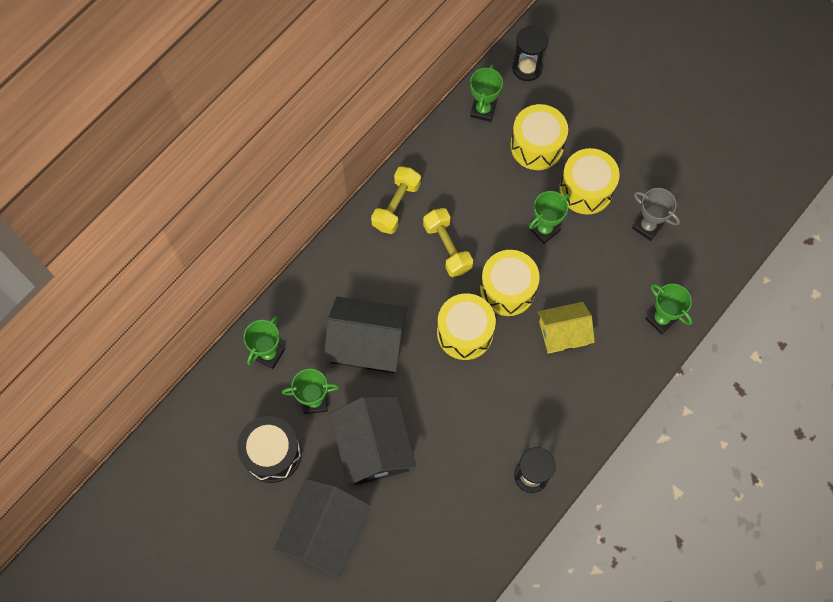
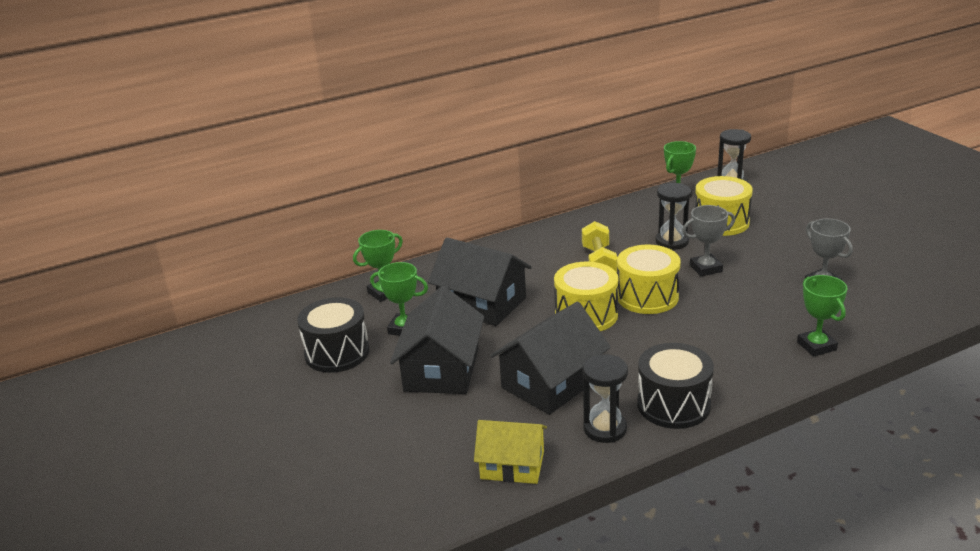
camera: 25 degrees right, 40 degrees down
black house [274,478,371,578] -> black house moved to [490,302,611,415]
yellow dumbbell [371,166,421,234] -> none
green trophy [529,191,570,244] -> grey trophy [682,205,735,276]
yellow house [538,302,595,354] -> yellow house moved to [474,420,547,484]
yellow drum [559,148,620,215] -> none
none -> black drum [637,343,714,429]
none -> black hourglass [656,183,691,250]

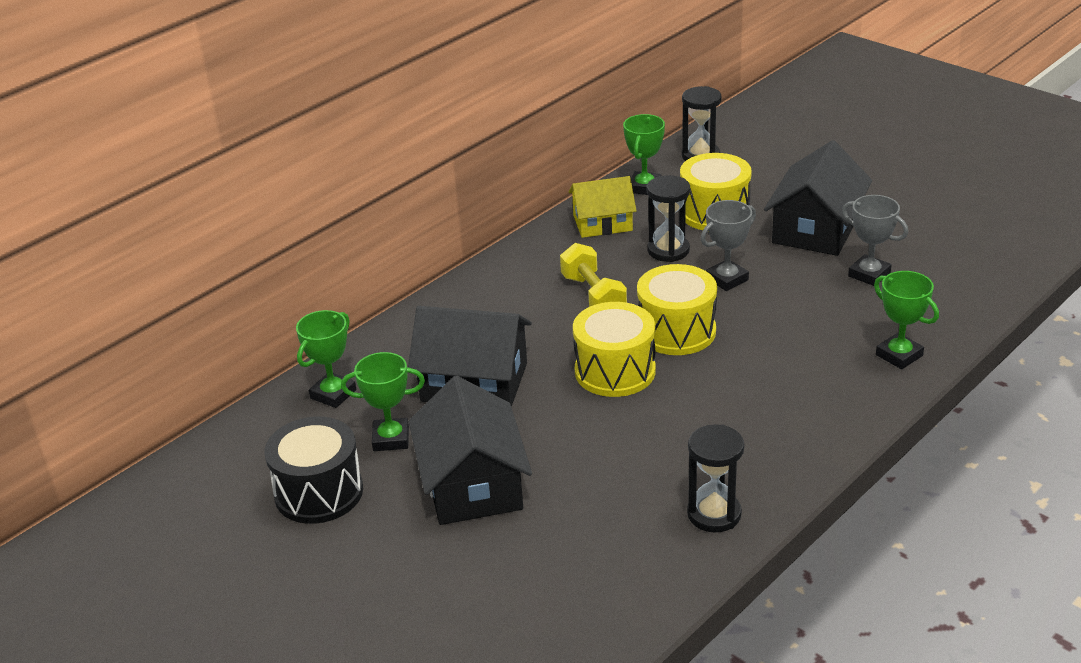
camera: 20 degrees left, 5 degrees up
yellow house [474,420,547,484] -> yellow house moved to [569,176,636,238]
black house [490,302,611,415] -> black house moved to [764,140,872,256]
black drum [637,343,714,429] -> none

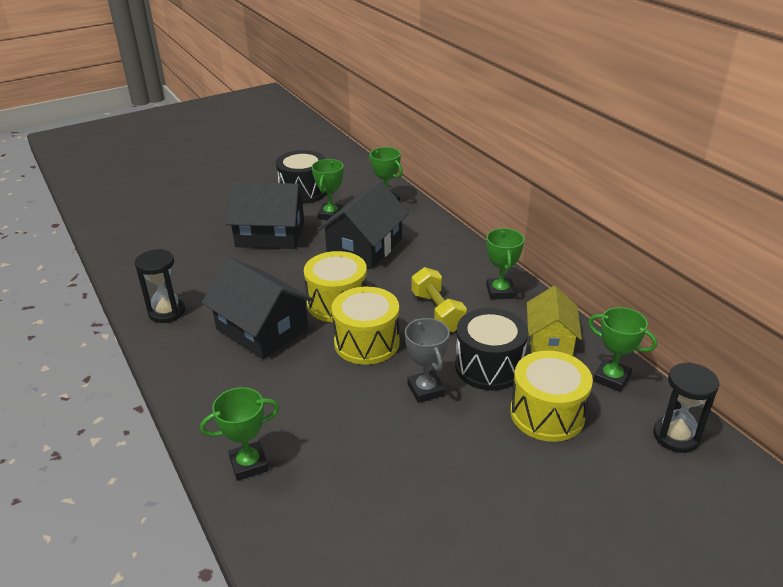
camera: 105 degrees right, 0 degrees up
yellow dumbbell [560,243,627,307] -> yellow dumbbell turned 75 degrees clockwise [412,267,467,332]
black hourglass [647,175,690,262] -> black drum [455,308,528,390]
black house [764,140,872,256] -> black house moved to [202,257,314,360]
grey trophy [842,195,908,286] -> none
none -> green trophy [486,228,525,300]

